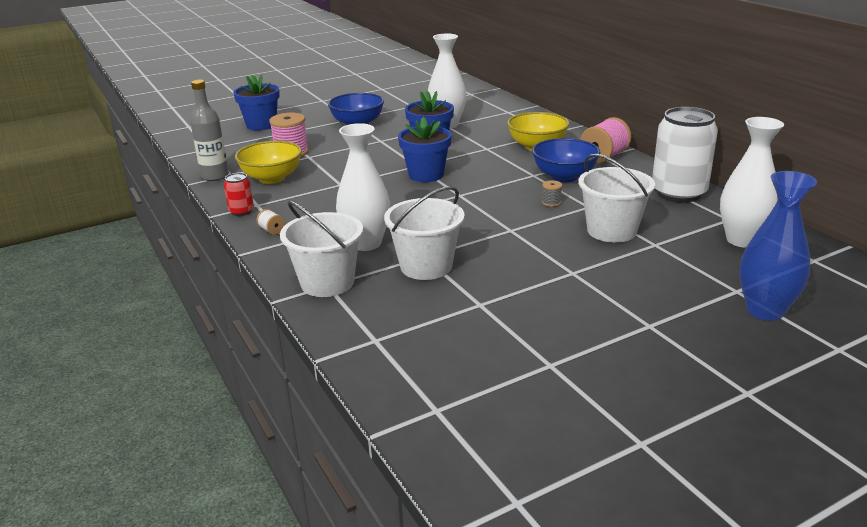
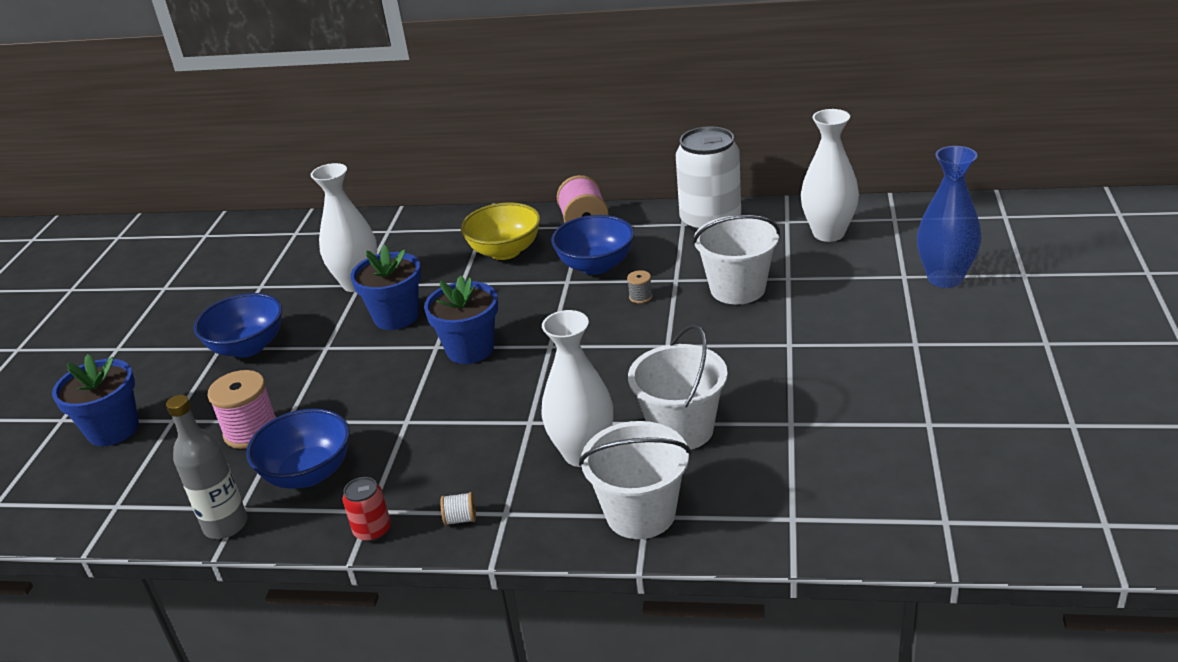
camera: 50 degrees left, 5 degrees up
yellow bowl [235,141,302,184] -> blue bowl [246,408,350,489]

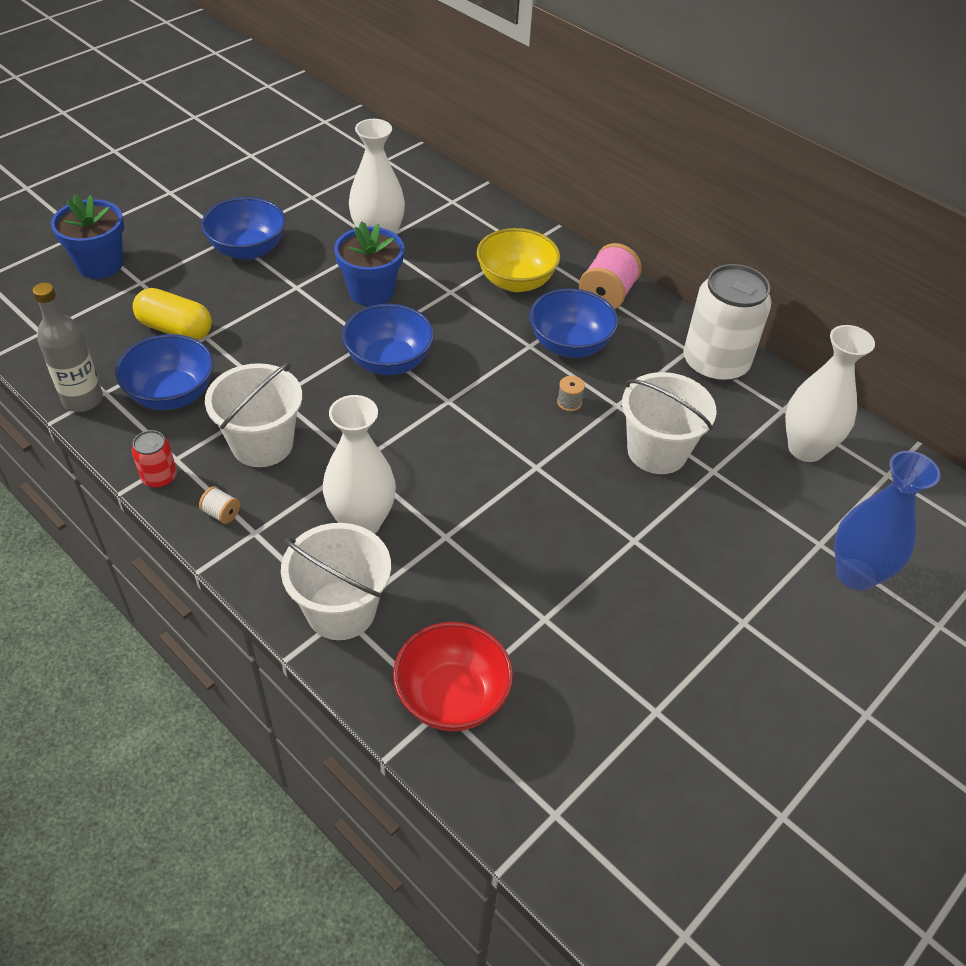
camera: 30 degrees right, 15 degrees up
pink spool [207,370,277,449] -> yellow capsule [133,288,212,340]
blue flower pot [424,275,498,364] -> blue bowl [342,304,434,375]
white bucket [628,324,728,450] -> white bucket moved to [205,362,302,467]
none -> red bowl [393,622,513,731]

